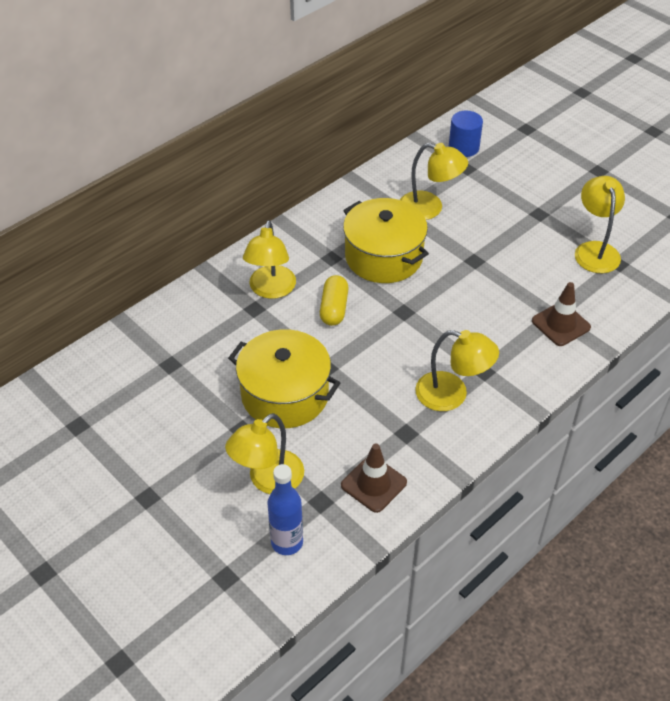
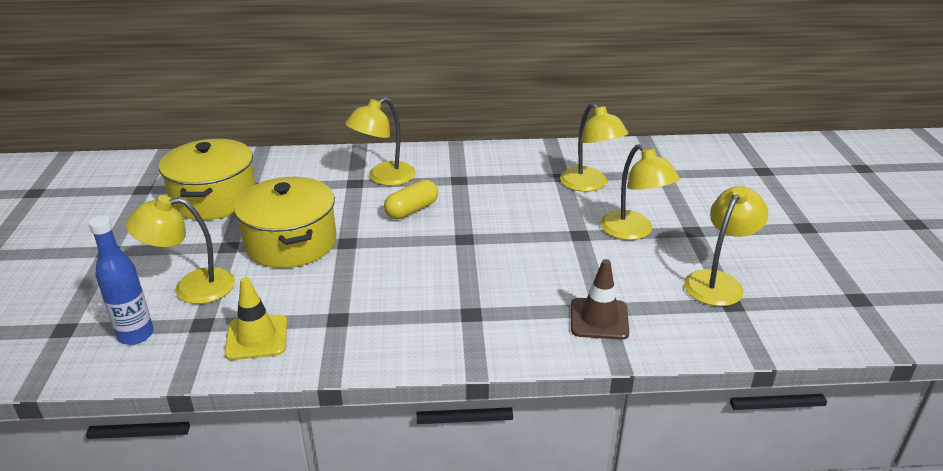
camera: 40 degrees right, 15 degrees down
brown traffic cone [341,443,407,513] -> yellow traffic cone [224,277,287,360]
yellow pot [343,198,429,283] -> yellow pot moved to [159,139,256,220]
yellow lamp [415,330,499,411] -> yellow lamp moved to [600,144,680,240]
blue cylinder [449,111,483,157] -> none

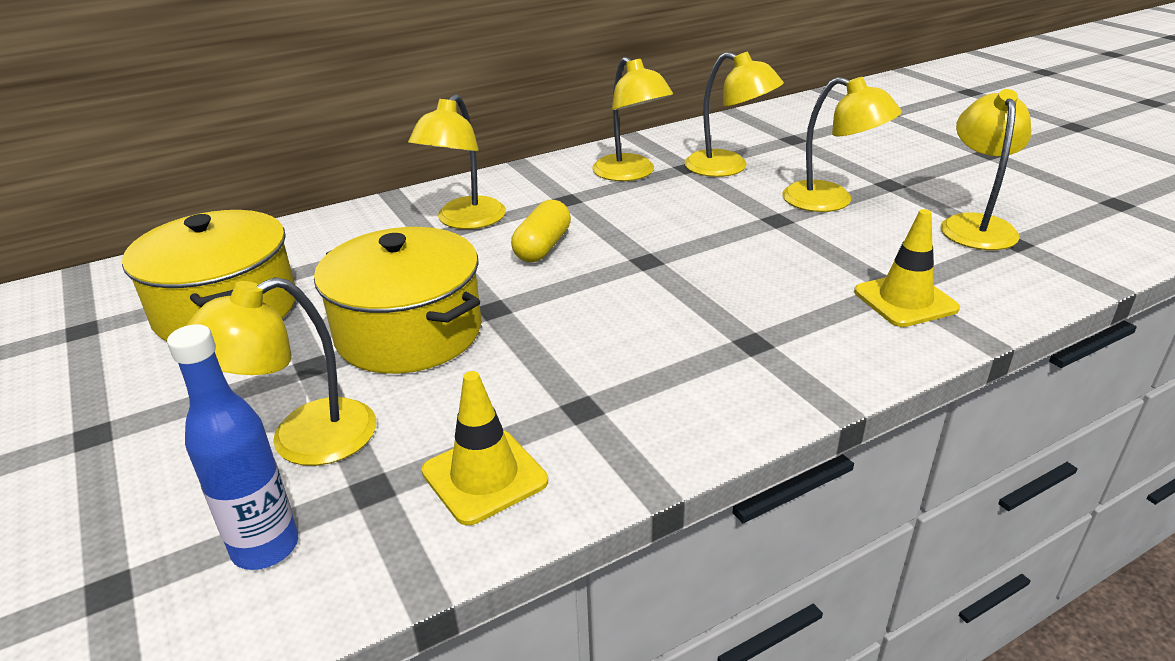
camera: 25 degrees left, 0 degrees up
brown traffic cone [571,259,629,340] -> yellow traffic cone [854,209,960,327]
none -> yellow lamp [592,57,674,181]

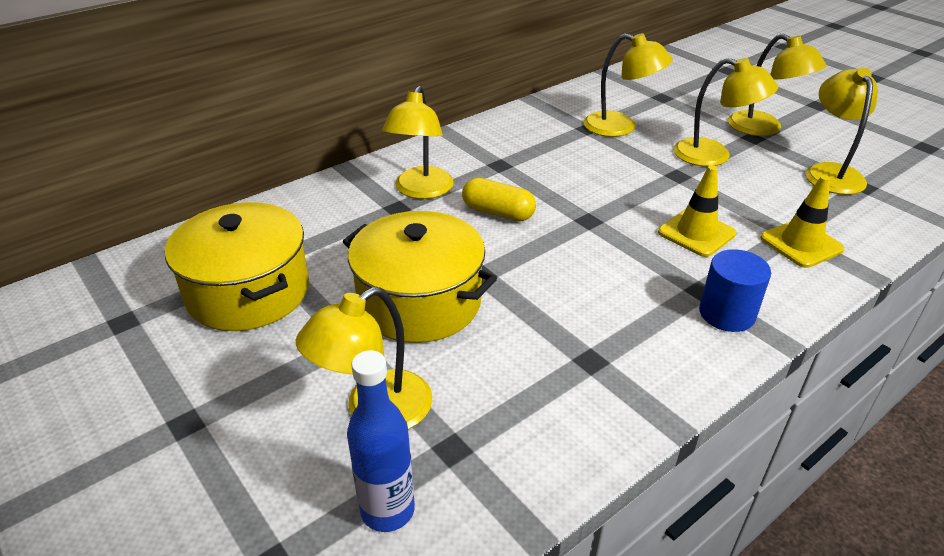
camera: 10 degrees left, 5 degrees up
yellow traffic cone [421,371,548,525] -> yellow traffic cone moved to [658,165,736,257]
yellow capsule [511,200,571,262] -> yellow capsule turned 75 degrees counterclockwise [462,178,536,221]
yellow lamp [592,57,674,181] -> yellow lamp moved to [728,33,827,136]
none -> blue cylinder [699,249,771,332]

